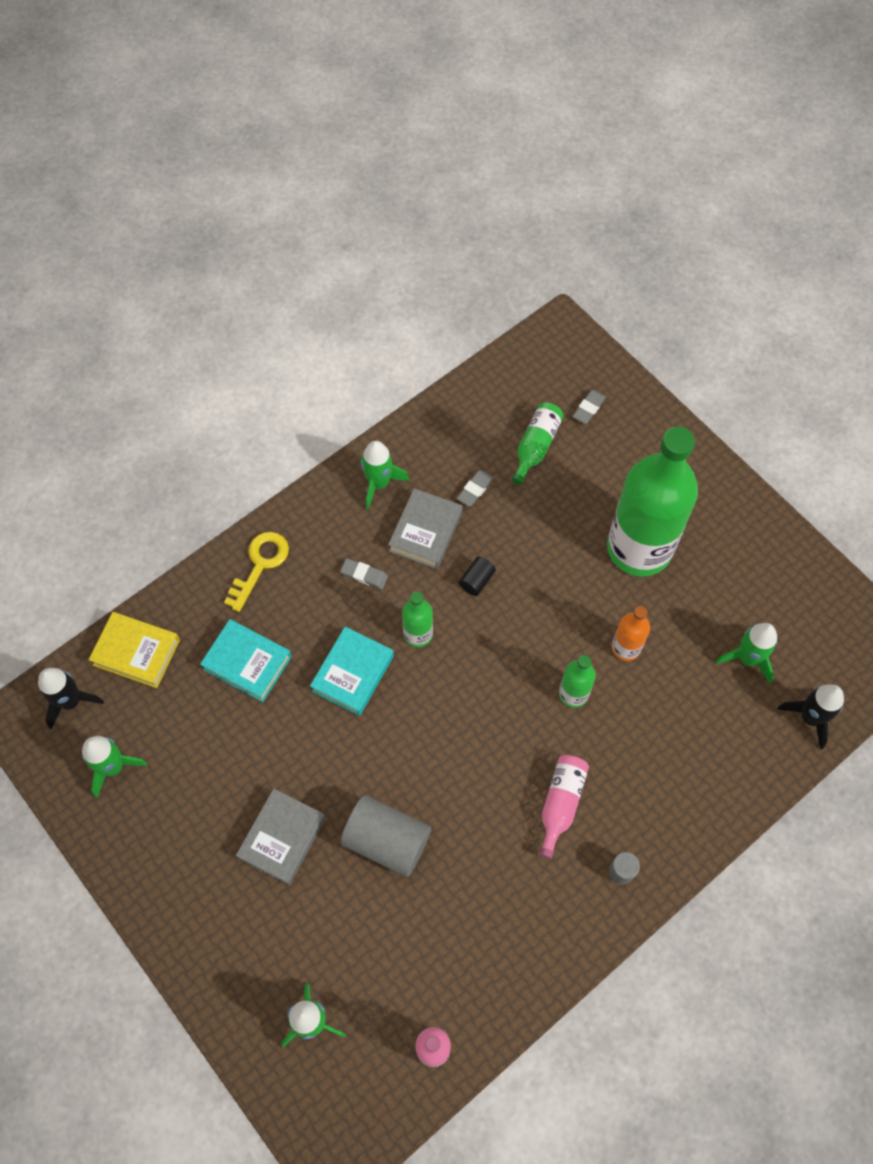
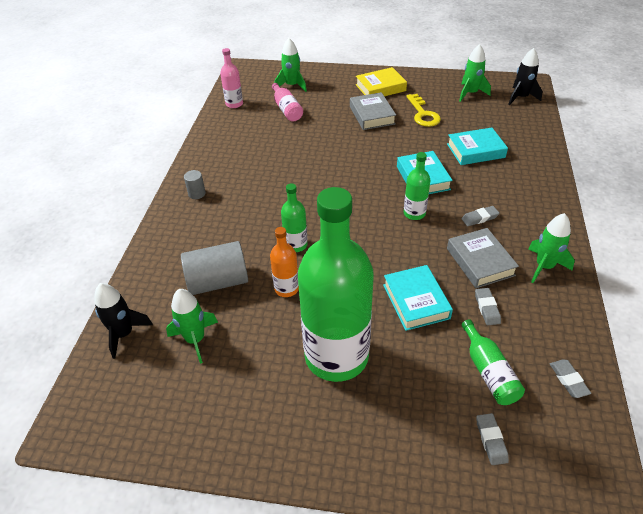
camera: 140 degrees right, 20 degrees down
yellow book [89,612,180,688] -> yellow book moved to [356,67,407,96]
yellow key [224,532,289,612] -> yellow key moved to [406,94,441,127]
grey cylinder [341,795,431,877] -> grey cylinder moved to [181,241,248,295]
black cylinder [459,557,496,596] -> none
pink bottle [539,755,589,859] -> pink bottle moved to [272,83,303,122]
none -> turquoise book [383,265,453,331]
none -> grey eraser [550,359,591,398]

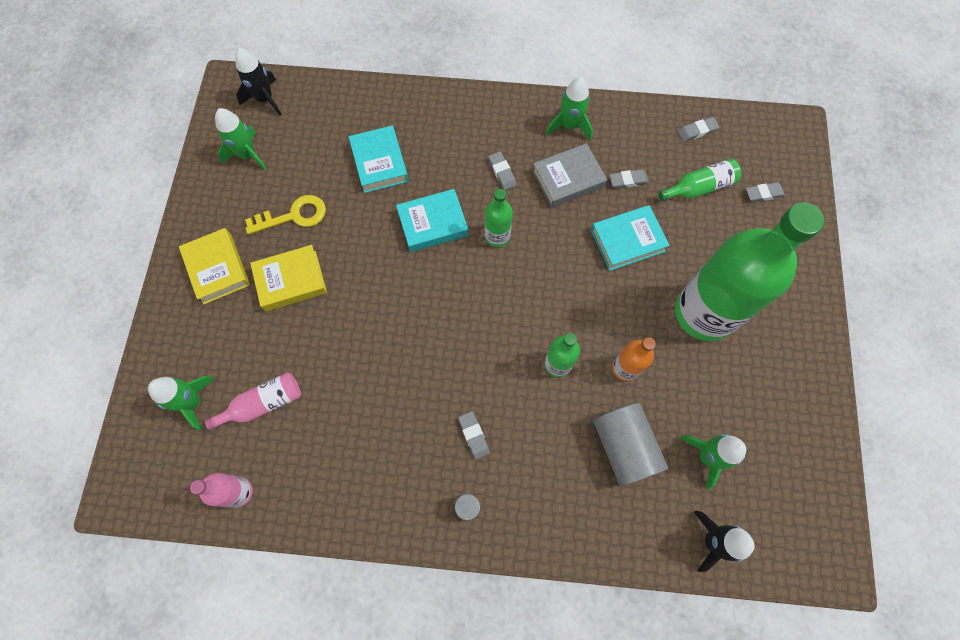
camera: 95 degrees left, 25 degrees up
grey book [350,92,396,130] -> yellow book [250,245,327,311]
none -> grey eraser [458,411,490,460]

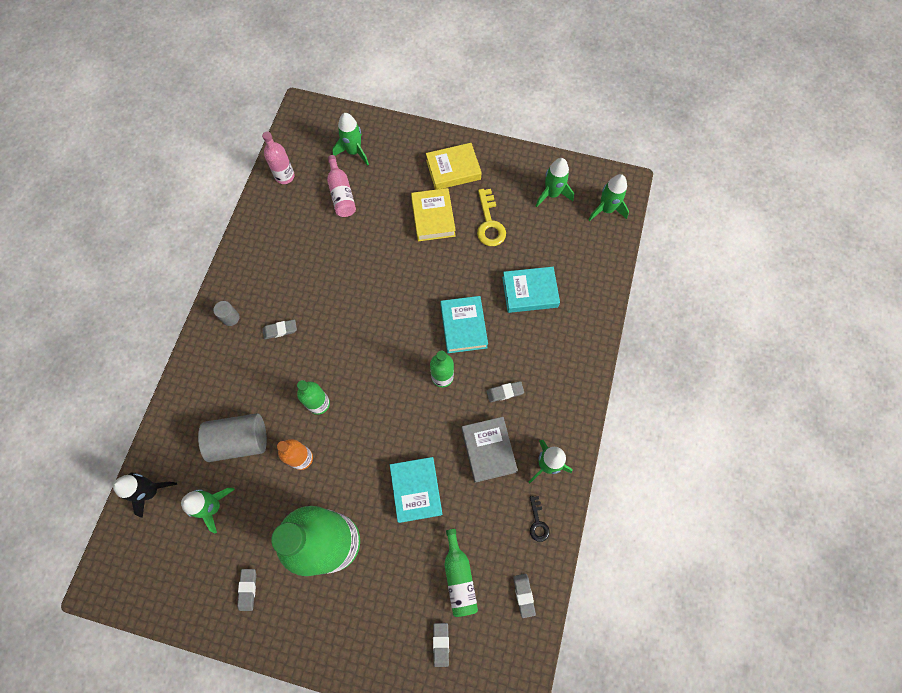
camera: 100 degrees right, 0 degrees up
black rocket [235,48,282,116] -> green rocket [588,174,629,221]
grey eraser [609,169,649,189] -> grey eraser moved to [237,569,256,611]
none -> black key [530,496,550,542]

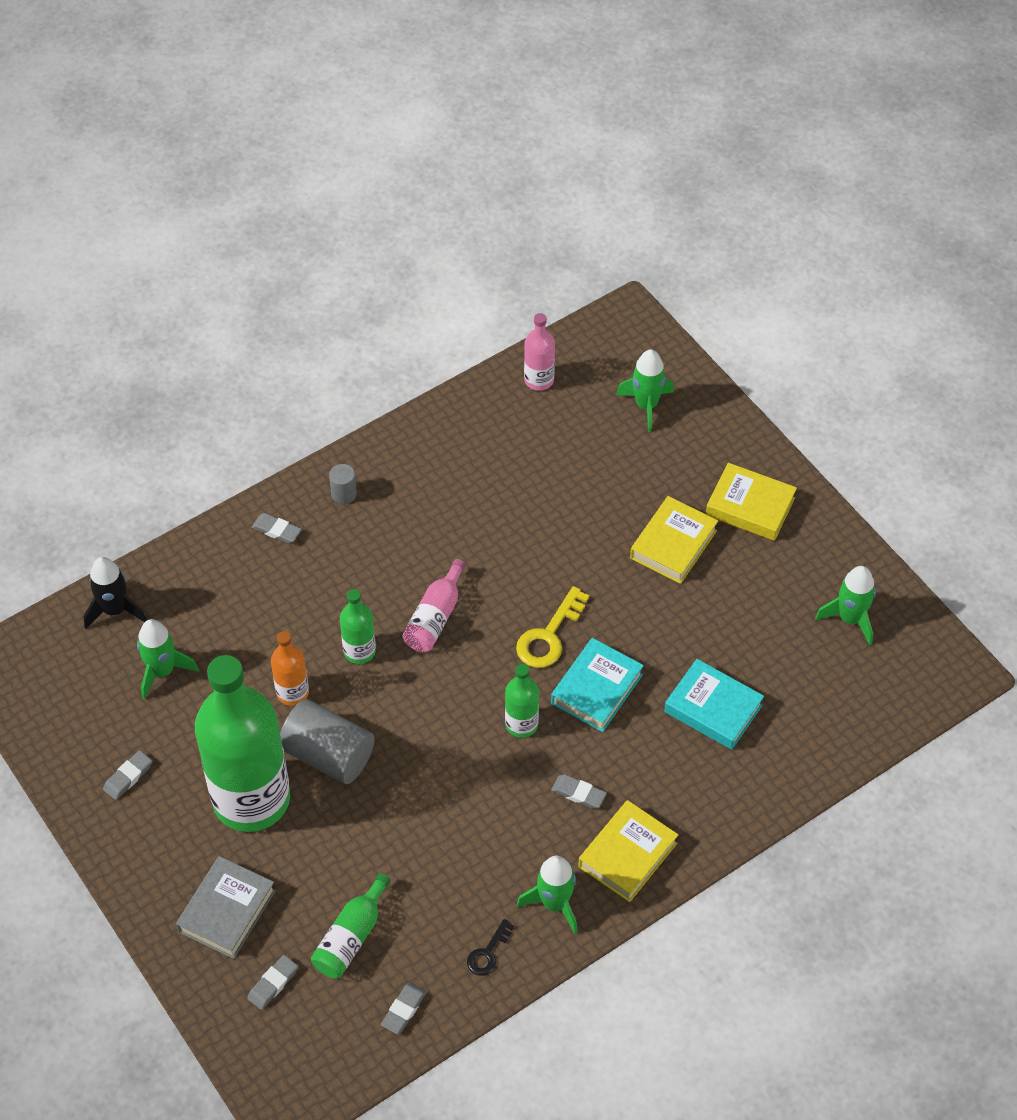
camera: 40 degrees right, 15 degrees down
grey cylinder [198,413,267,462] -> grey cylinder moved to [280,699,375,784]
grey eraser [262,319,297,339] -> grey eraser moved to [252,513,302,544]
pink bottle [327,155,356,217] -> pink bottle moved to [402,559,466,652]
turquoise book [390,457,442,523] -> none
grey book [461,417,518,483] -> grey book moved to [176,856,276,959]
yellow key [477,189,506,246] -> yellow key moved to [516,586,589,668]
green rocket [588,174,629,221] -> none
none -> yellow book [578,800,678,902]

